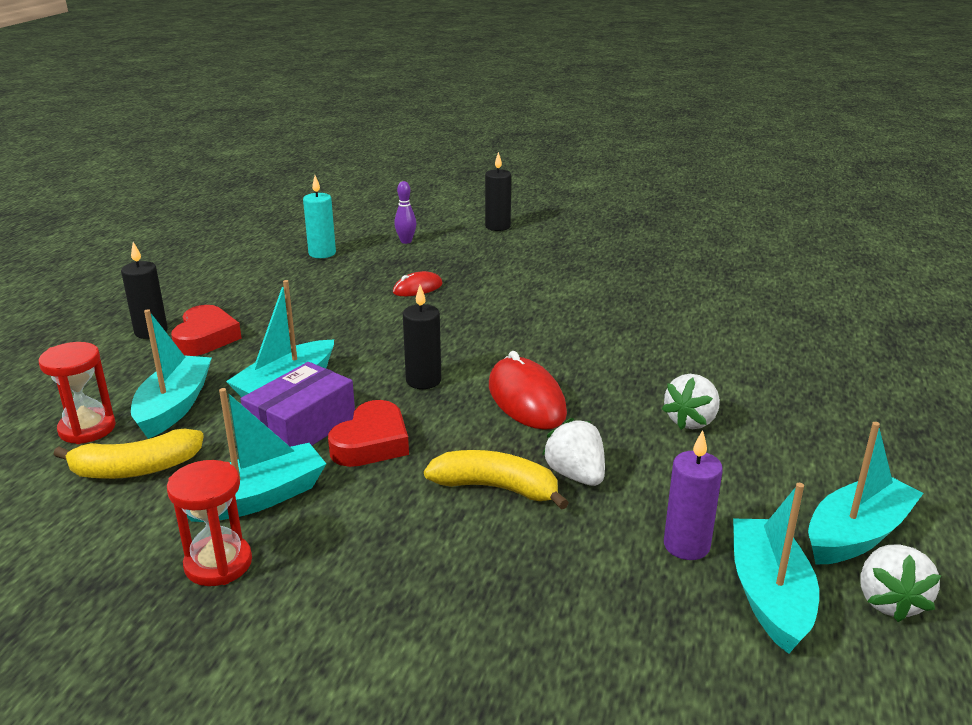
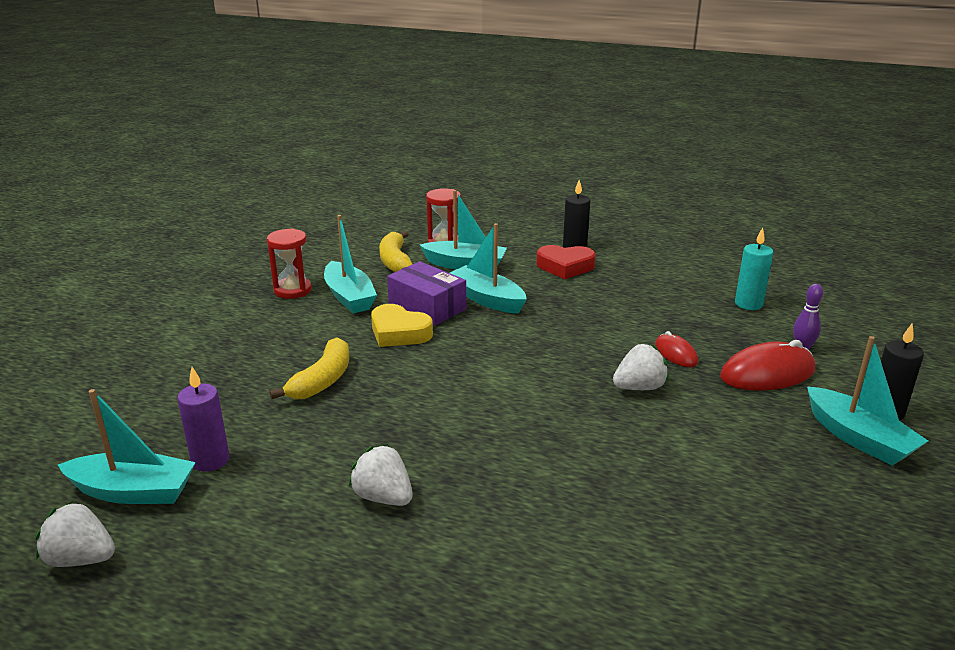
camera: 95 degrees right, 0 degrees up
red heart [328,400,409,467] -> yellow heart [371,304,433,347]
black candle [403,285,441,389] -> none
red mouse [489,351,567,430] -> red mouse moved to [720,340,815,391]
white strawberry [542,418,605,486] -> white strawberry moved to [613,344,669,390]
turquoise boat [808,422,924,565] -> turquoise boat moved to [807,336,928,465]

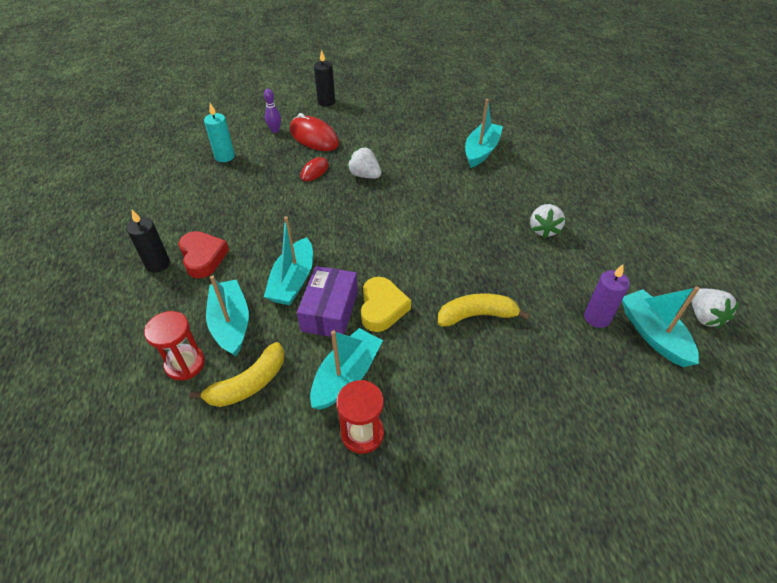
camera: 120 degrees left, 20 degrees up
turquoise boat [807,336,928,465] -> turquoise boat moved to [465,99,503,168]

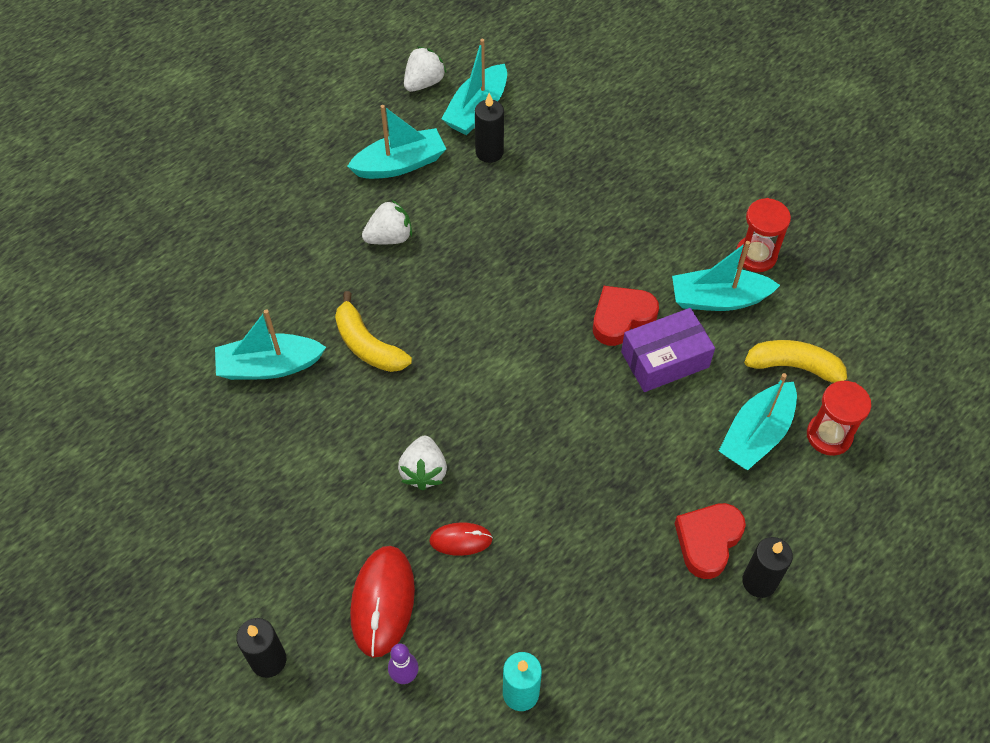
camera: 125 degrees left, 10 degrees up
turquoise boat [264,216,313,305] -> turquoise boat moved to [347,105,446,179]
yellow heart [361,277,411,332] -> red heart [593,286,659,346]
yellow banana [438,293,530,327] -> yellow banana moved to [335,291,412,372]
purple candle [584,264,630,328] -> black candle [475,93,504,163]

